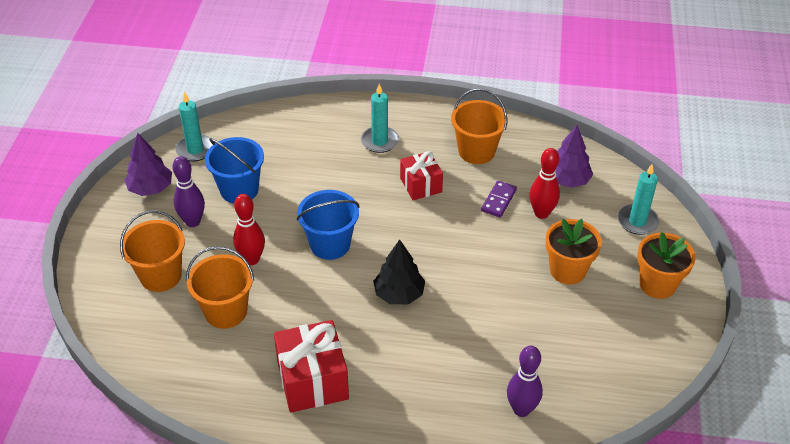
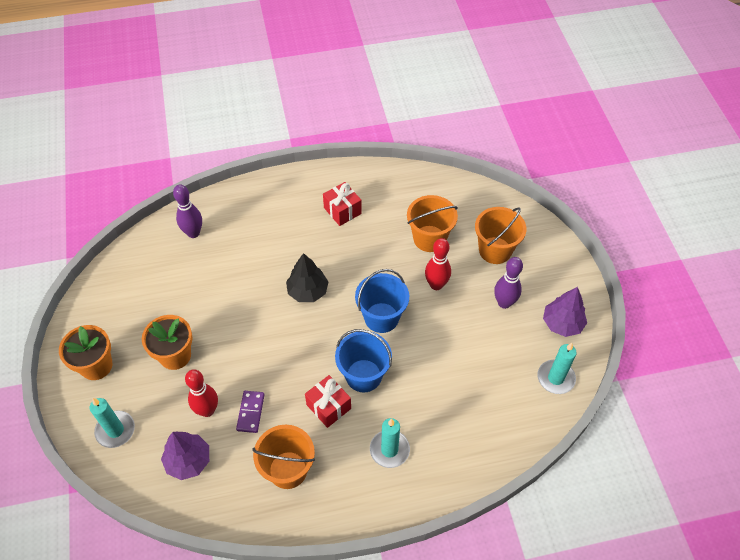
camera: 160 degrees right, 10 degrees up
blue bucket [205,137,264,203] -> blue bucket moved to [335,329,392,392]
red gift [274,320,349,413] -> red gift [323,182,362,226], size x0.63

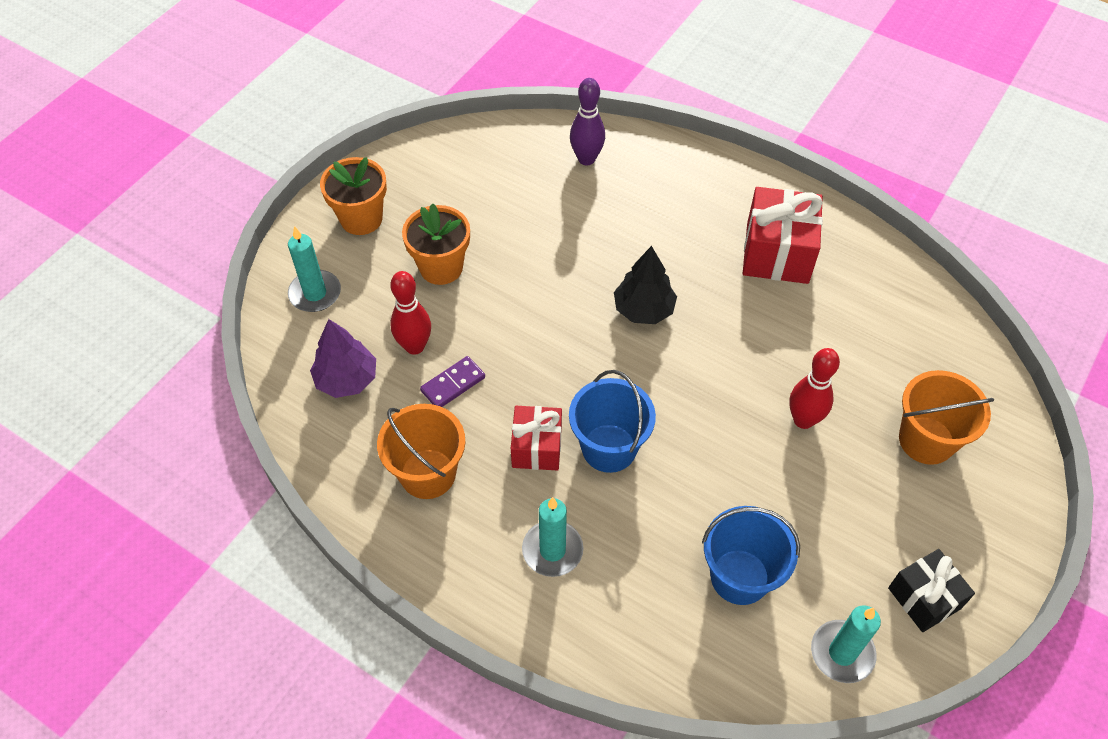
camera: 45 degrees right, 0 degrees up
red gift [323,182,362,226] -> red gift [743,187,823,284], size x1.58
blue bucket [355,269,409,333] -> blue bucket moved to [702,506,800,605]
orange bucket [407,195,458,252] -> none
purple bowling pin [494,257,523,309] -> none
purple tree [543,287,587,337] -> black gift [888,549,975,632]

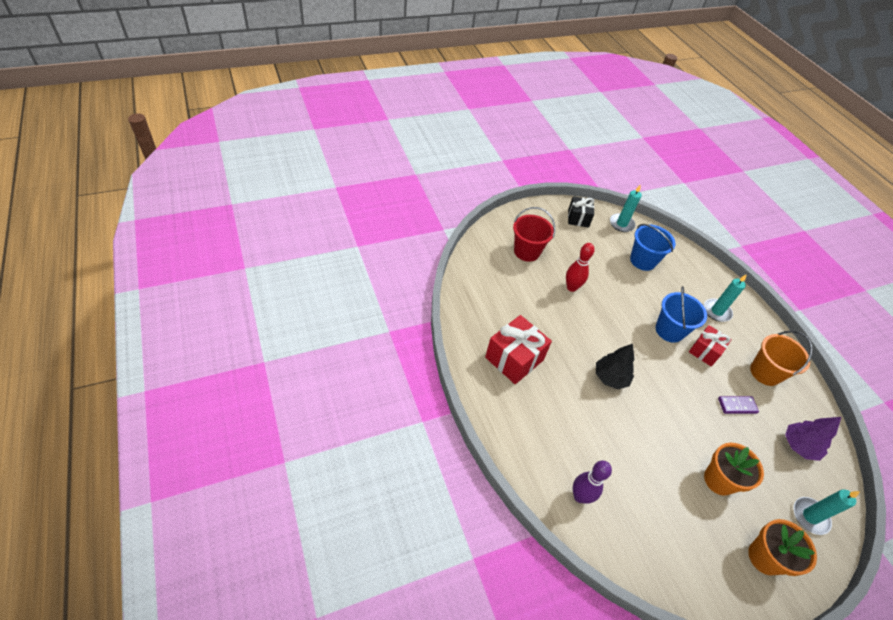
camera: 150 degrees left, 5 degrees down
red bowling pin [390,271,431,355] -> none
orange bucket [899,370,994,465] -> red bucket [513,207,555,262]

